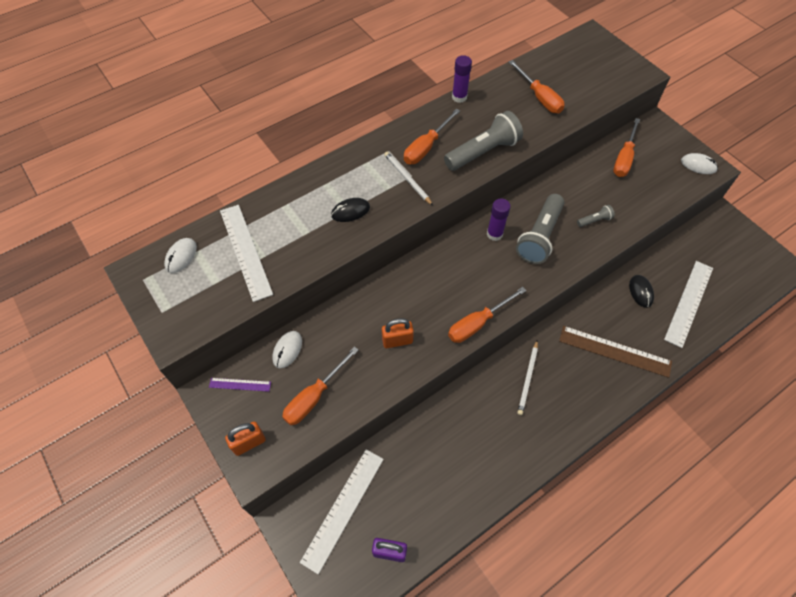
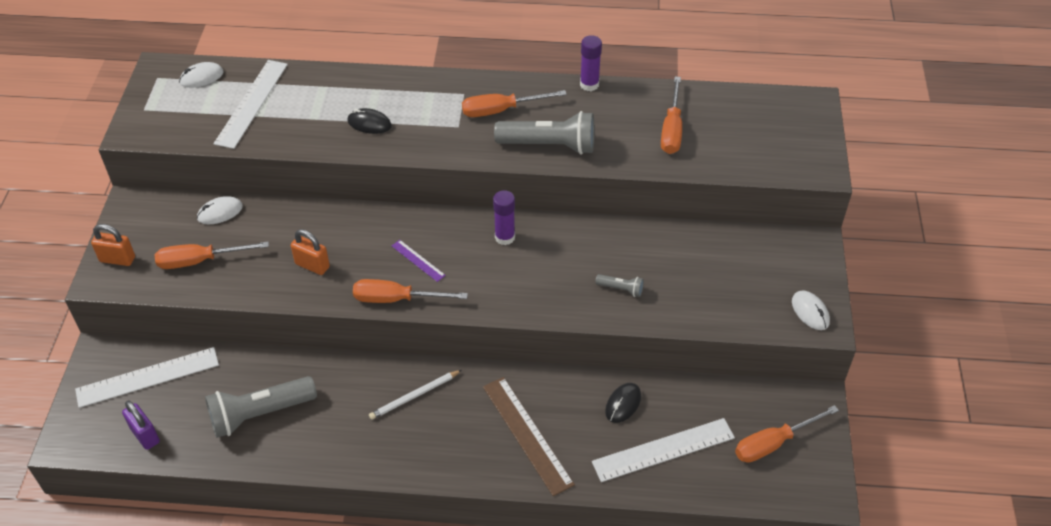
camera: 40 degrees right, 10 degrees down
purple ruler [209,378,271,392] -> purple ruler moved to [392,240,446,282]
white pencil [384,152,433,206] -> none
grey flashlight [516,194,564,264] -> grey flashlight moved to [205,376,317,438]
orange screwdriver [613,118,640,177] -> orange screwdriver moved to [735,405,839,463]

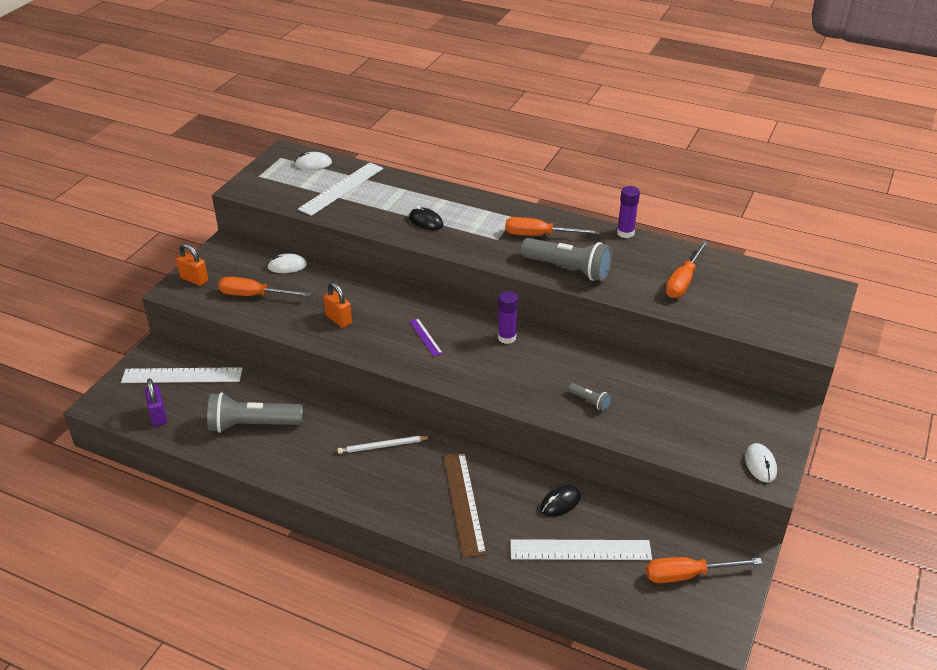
camera: 20 degrees right, 10 degrees down
orange screwdriver [353,279,468,303] -> none

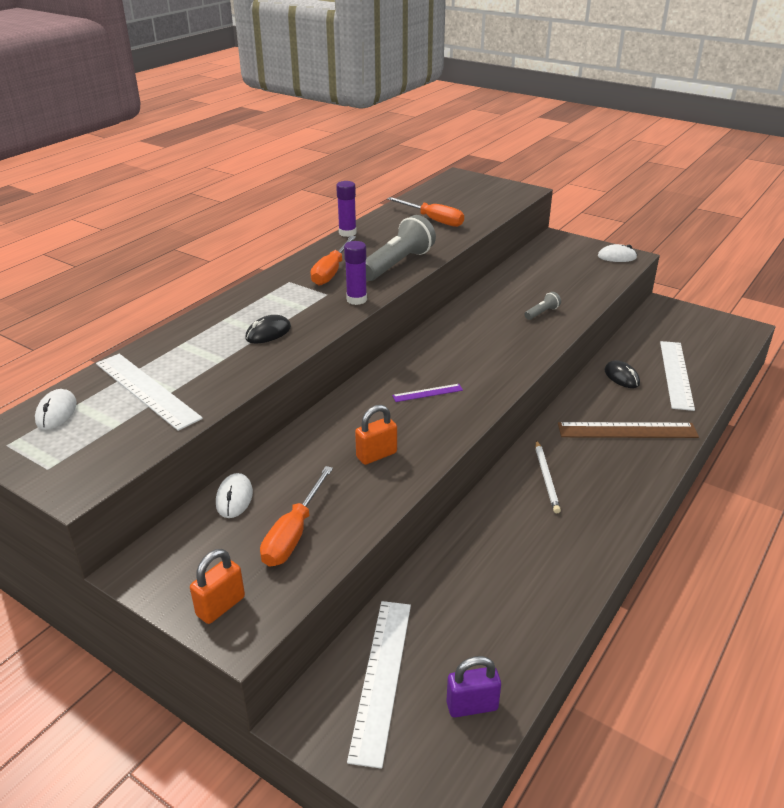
camera: 80 degrees left, 5 degrees down
grey flashlight [207,392,303,433] -> none
purple glue stick [498,291,518,344] -> purple glue stick moved to [344,241,367,305]
orange screwdriver [646,557,763,583] -> none

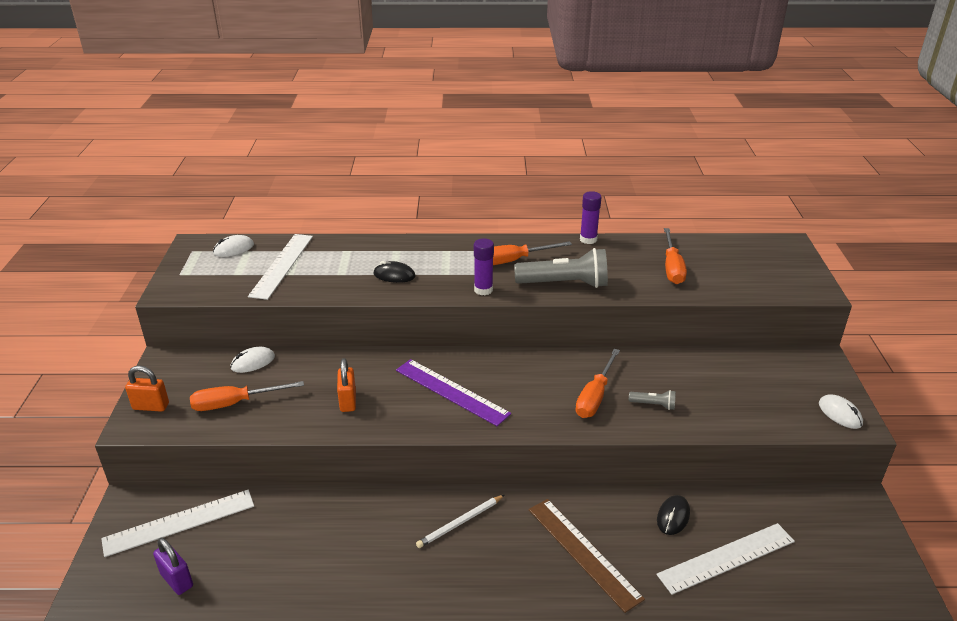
camera: 55 degrees right, 0 degrees up
orange padlock [355,405,397,465] -> orange padlock turned 60 degrees clockwise [337,358,356,412]
purple ruler [392,384,463,402] -> purple ruler [396,359,511,426], size x2.01
none -> orange screwdriver [575,349,620,418]

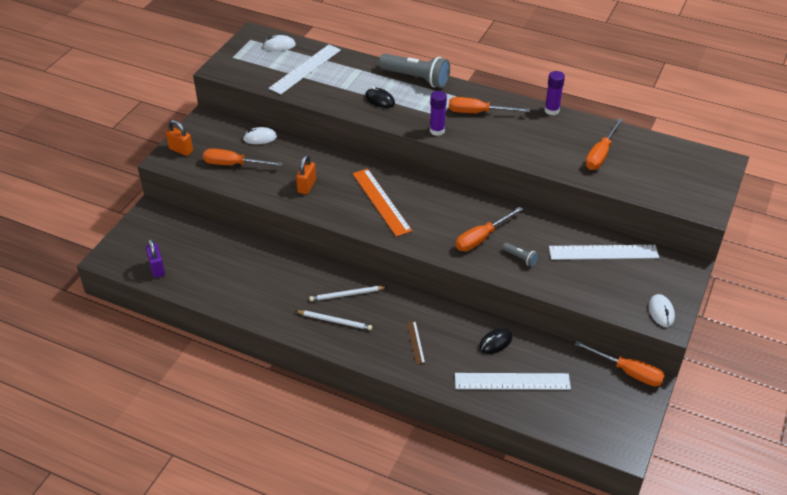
camera: 25 degrees right, 10 degrees up
white ruler [101,490,254,557] -> white ruler moved to [549,245,659,260]
purple ruler [396,359,511,426] -> orange ruler [353,169,412,237]
grey flashlight [514,248,608,288] -> grey flashlight moved to [379,54,450,88]
brown ruler [529,499,645,613] -> brown ruler [407,321,425,365], size x0.50
none -> white pencil [296,310,372,330]
none -> orange screwdriver [575,341,665,386]

